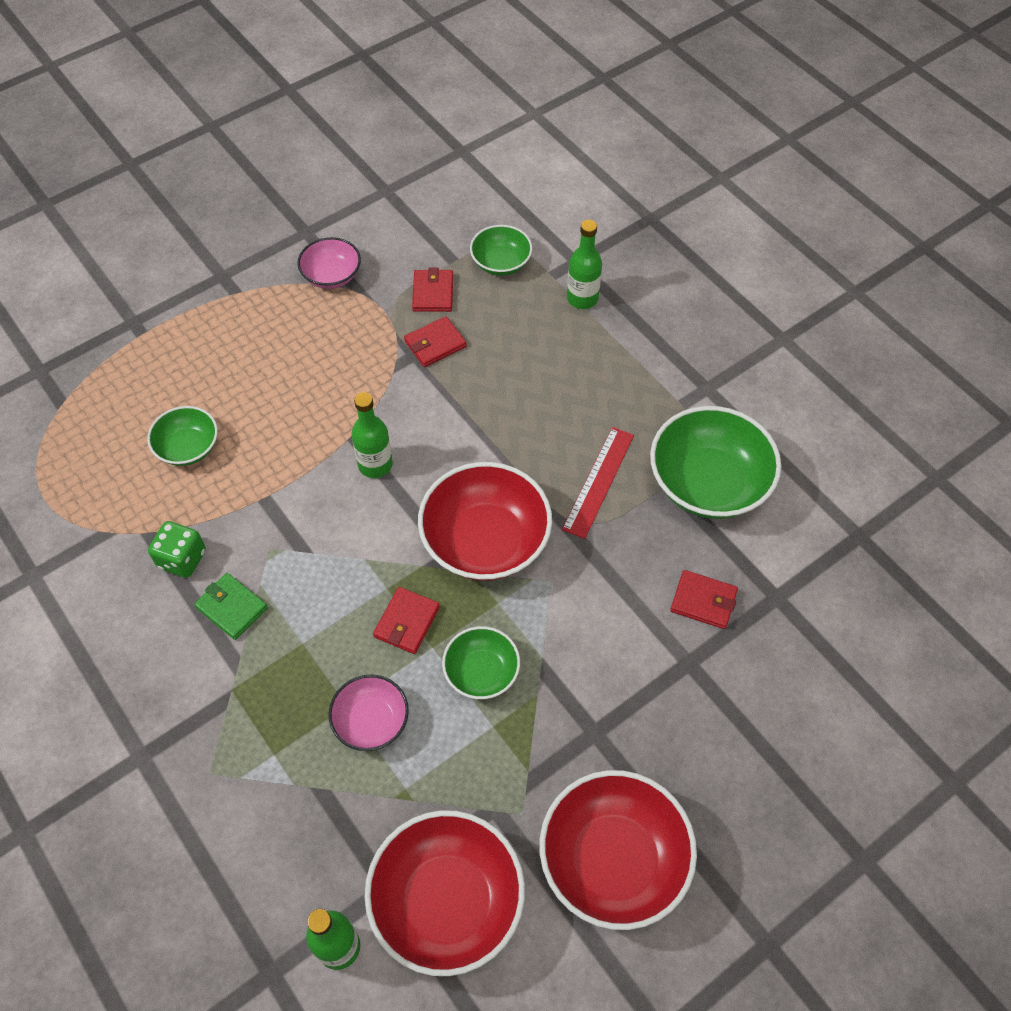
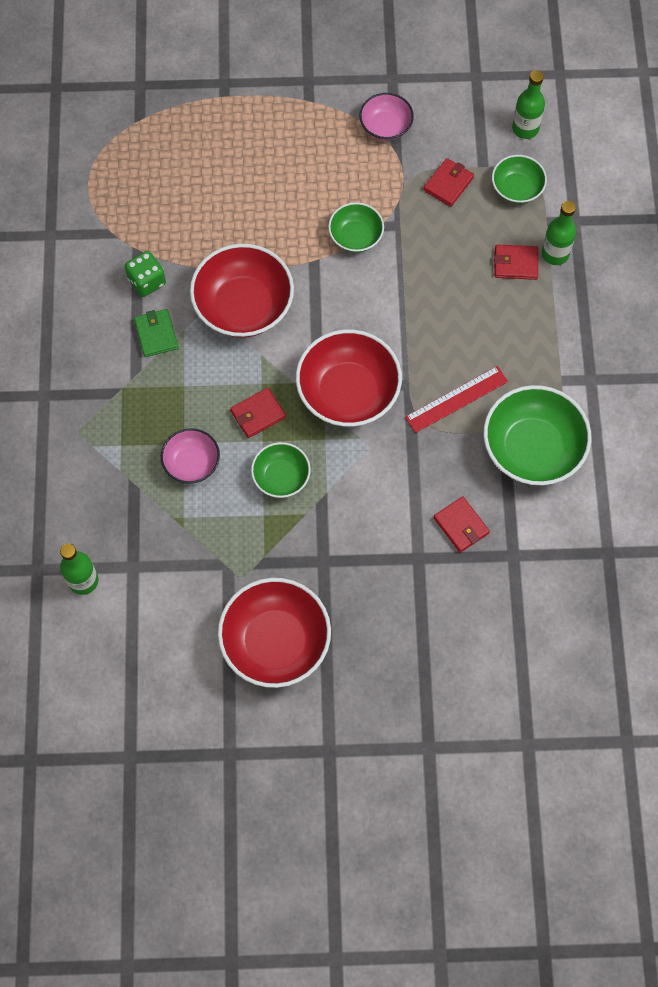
camera: 35 degrees right, 10 degrees up
green bowl [147,406,218,466] -> green bowl moved to [328,202,384,253]
green bottle [352,392,393,478] -> green bottle moved to [512,70,545,139]
red bowl [364,810,525,976] -> red bowl moved to [190,244,294,337]
red wallet [404,316,467,367] -> red wallet moved to [494,244,538,280]

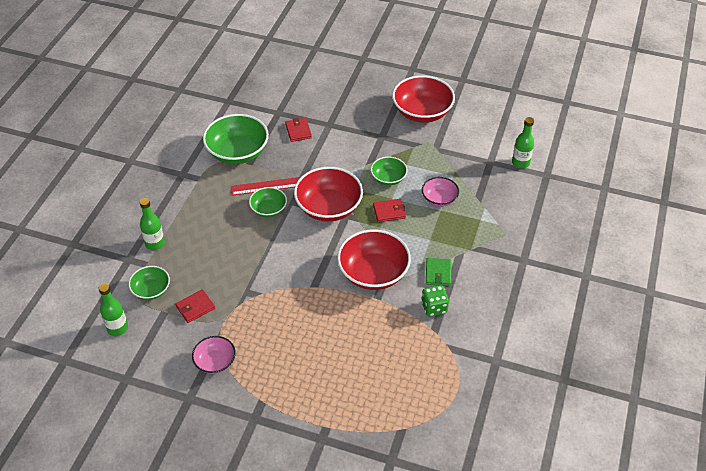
camera: 160 degrees left, 20 degrees down
green bowl [328,202,384,253] -> green bowl moved to [249,187,287,217]
red wallet [494,244,538,280] -> none

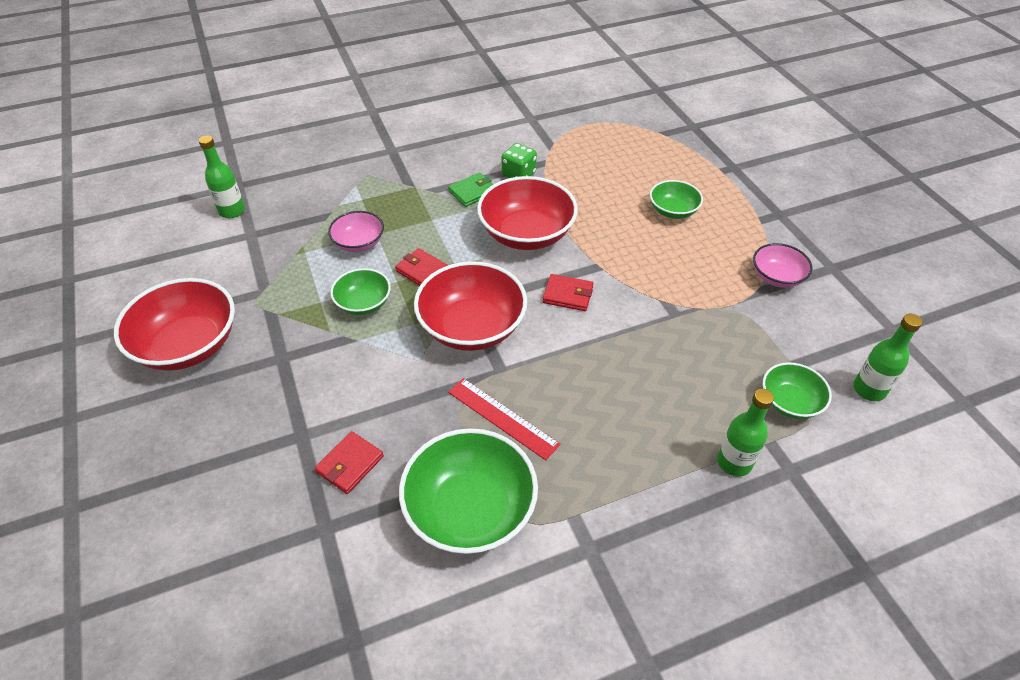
camera: 130 degrees left, 0 degrees up
red wallet [175,290,215,323] -> red wallet moved to [542,274,594,311]
green bowl [249,187,287,217] -> green bowl moved to [650,180,703,219]

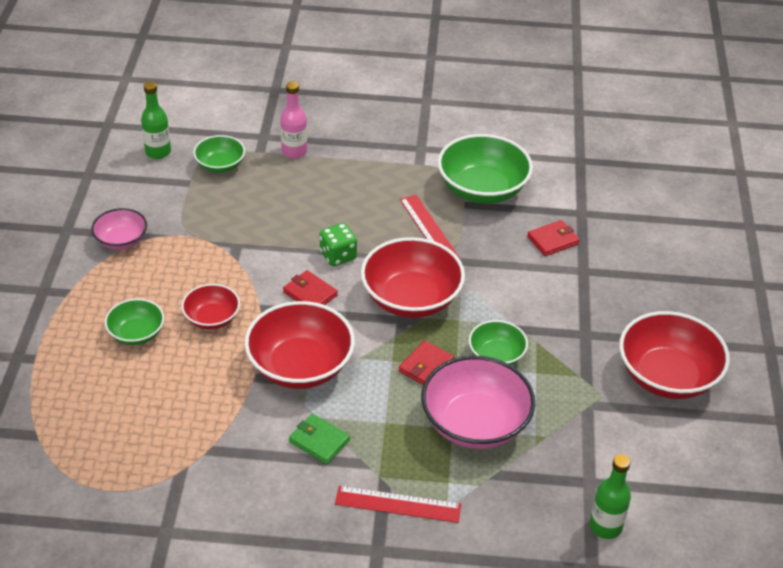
camera: 155 degrees left, 5 degrees down
pink bowl [328,211,384,252] -> pink bowl [421,355,535,449], size x1.81
red wallet [395,248,448,286] -> red wallet turned 60 degrees clockwise [399,340,454,385]
green wallet [448,173,494,207] -> green wallet turned 45 degrees clockwise [289,414,350,464]
green dice [502,143,537,178] -> green dice moved to [320,223,357,266]
green bottle [717,389,774,477] -> pink bottle [280,81,307,159]
none -> red bowl [181,284,240,330]
none -> red ruler [335,486,461,523]

